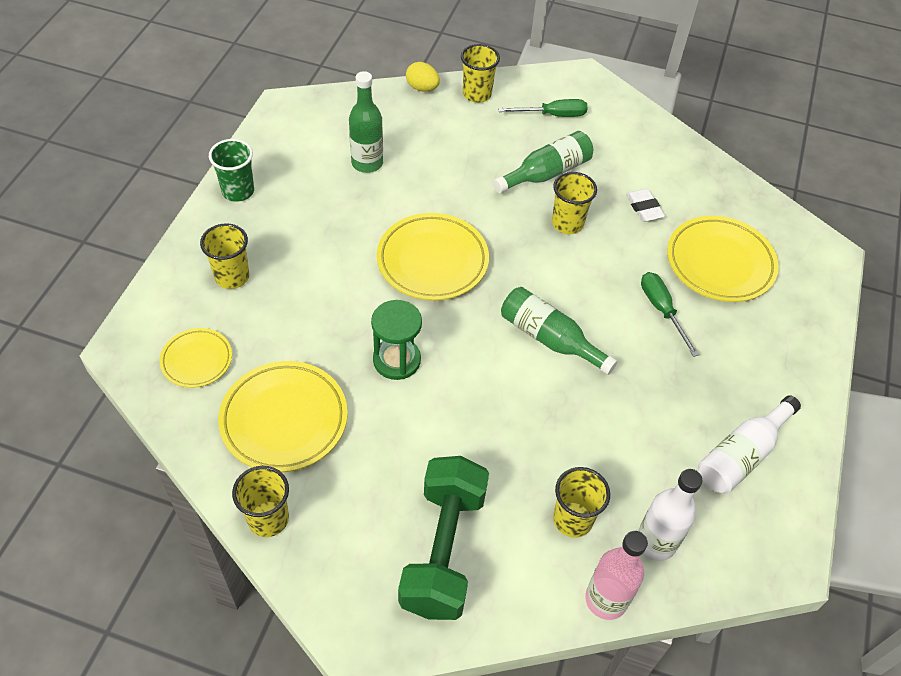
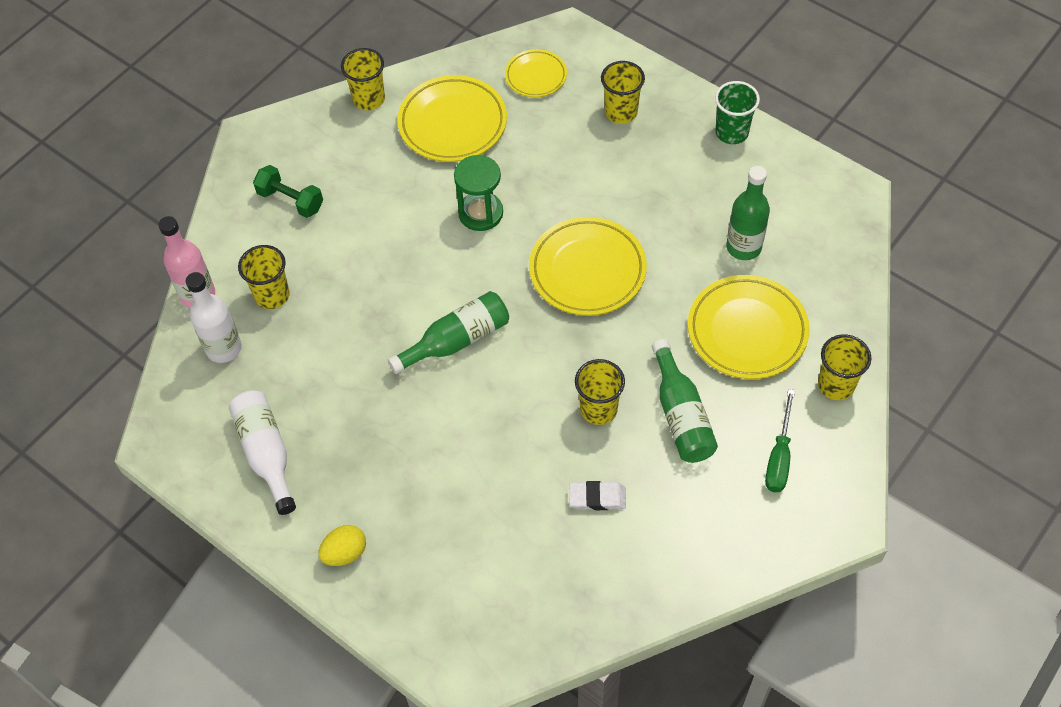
camera: 115 degrees right, 5 degrees up
green dumbbell [398,456,489,620] -> green dumbbell [253,165,323,218], size x0.55
yellow egg [406,62,440,92] -> yellow egg moved to [318,525,366,566]
green screwdriver [641,272,699,357] -> none
yellow plate [667,216,779,302] -> yellow plate moved to [688,275,810,379]

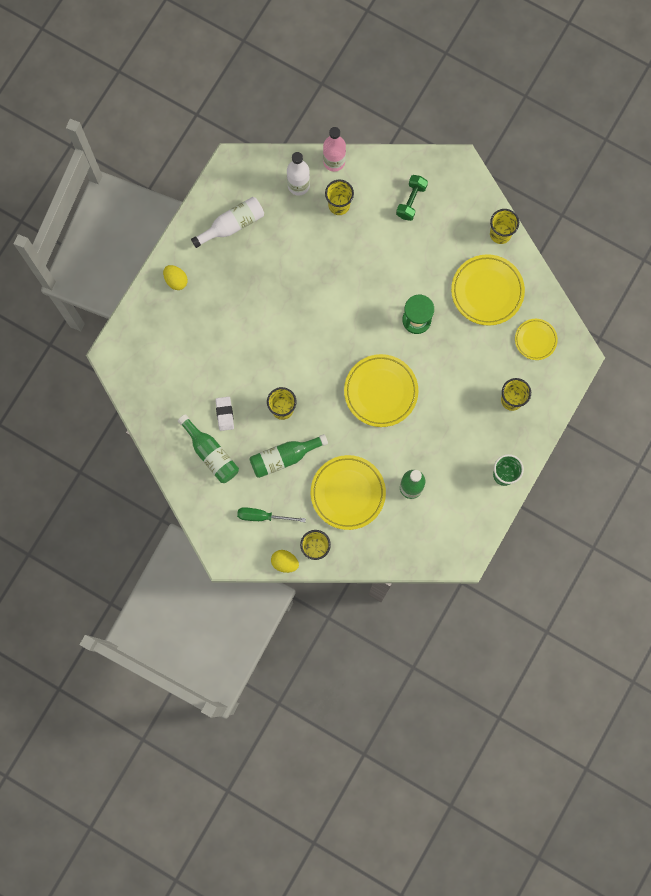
camera: 80 degrees right, 20 degrees up
green bottle [388,291,509,374] -> green bottle moved to [178,414,239,483]
none -> yellow egg [271,550,299,573]

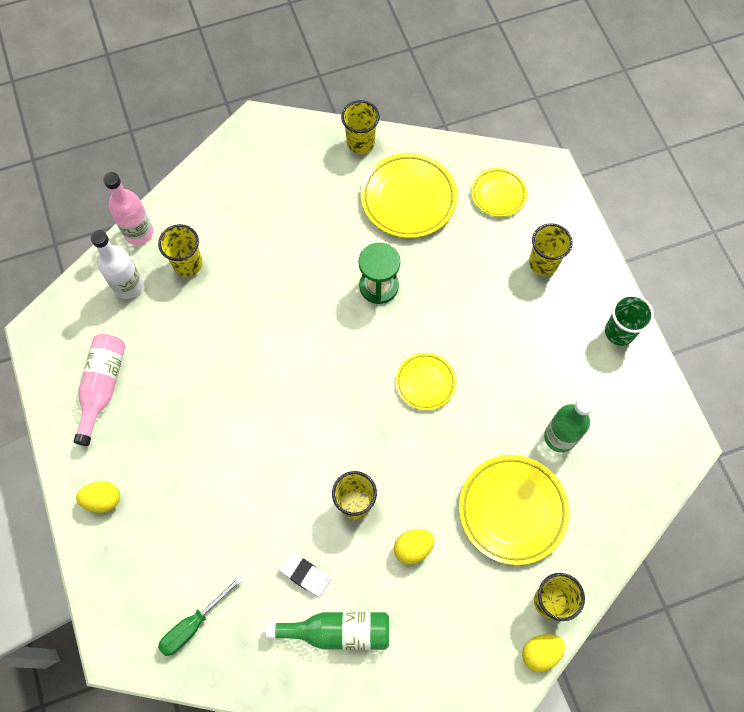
camera: 50 degrees left, 10 degrees down
white bottle [191,197,264,248] -> pink bottle [74,334,126,446]
green screwdriver [237,507,306,522] -> green screwdriver moved to [158,575,243,656]
green bottle [249,434,328,478] -> yellow egg [394,529,434,565]
yellow plate [344,354,418,427] -> yellow plate [396,353,456,410], size x0.58
green dumbbell [396,175,428,221] -> none

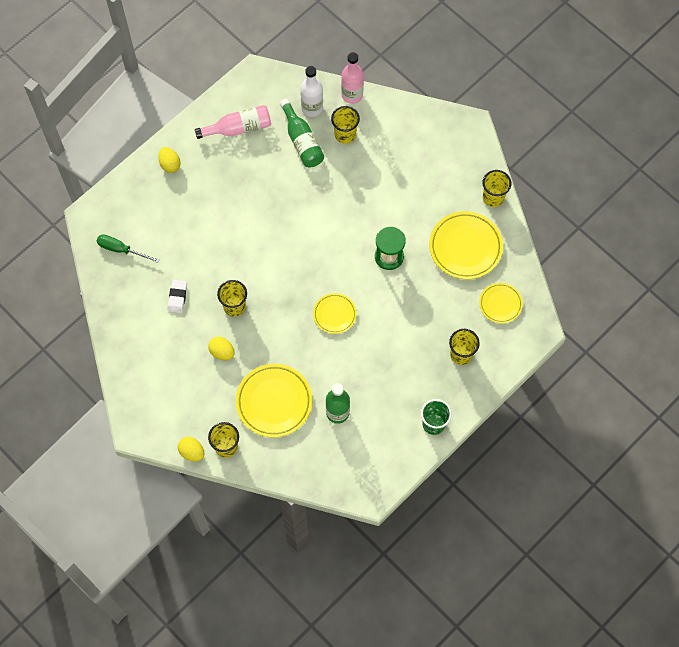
camera: 65 degrees right, 0 degrees up
green bottle [266,612,389,650] -> green bottle moved to [280,99,324,168]

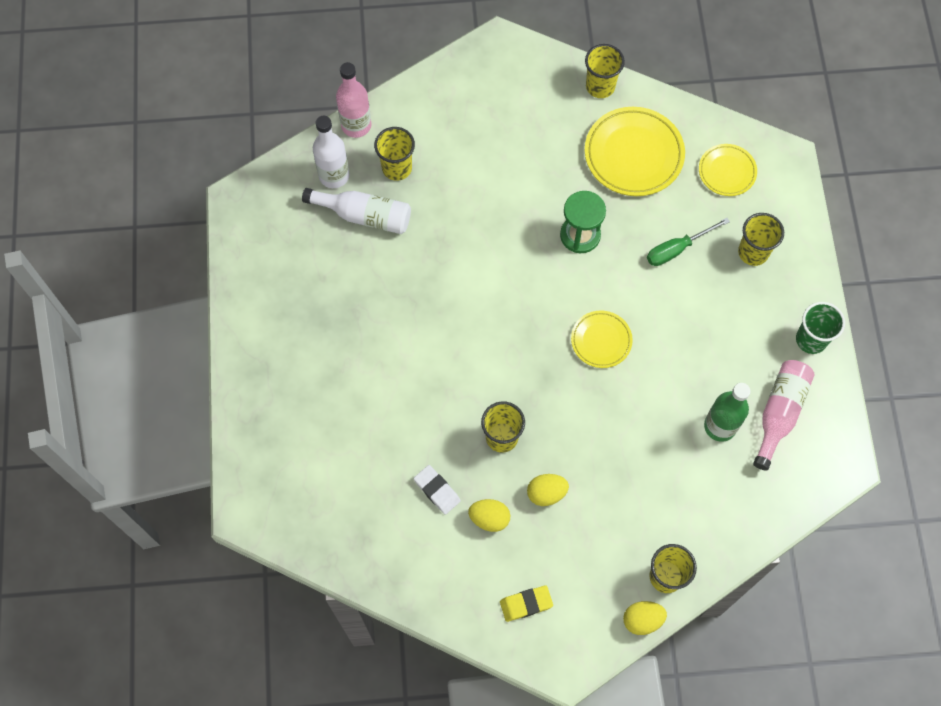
camera: 50 degrees left, 0 degrees up
green screwdriver [97,235,160,263] -> green screwdriver moved to [647,218,730,266]
yellow egg [158,147,180,173] -> yellow egg moved to [468,499,510,532]
pink bottle [195,105,271,139] -> pink bottle moved to [753,360,815,470]
yellow plate [236,364,312,437] -> none
green bottle [280,99,324,168] -> white bottle [302,188,411,234]
none -> yellow eraser [500,585,553,622]

